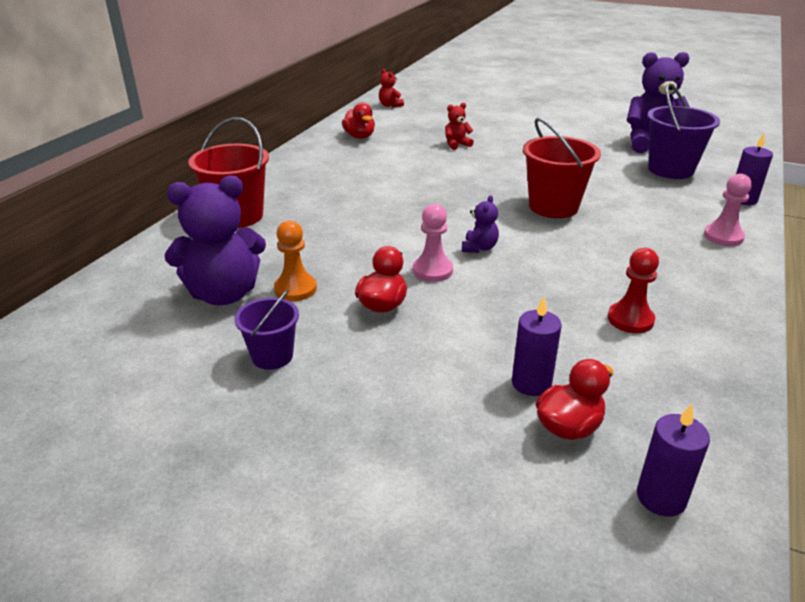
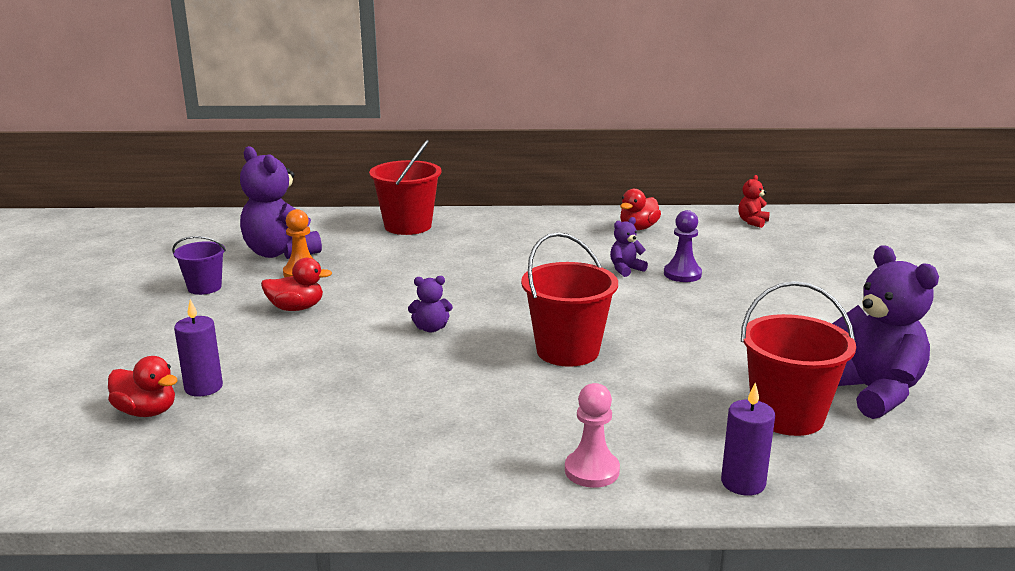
camera: 65 degrees right, 10 degrees down
pink pawn [413,204,453,282] -> none
red teddy bear [445,103,474,150] -> purple pawn [664,210,702,282]
red pawn [608,248,659,333] -> none
purple candle [637,404,710,517] -> none
purple bucket [647,83,720,179] -> red bucket [741,281,856,436]
none -> purple teddy bear [610,217,648,277]

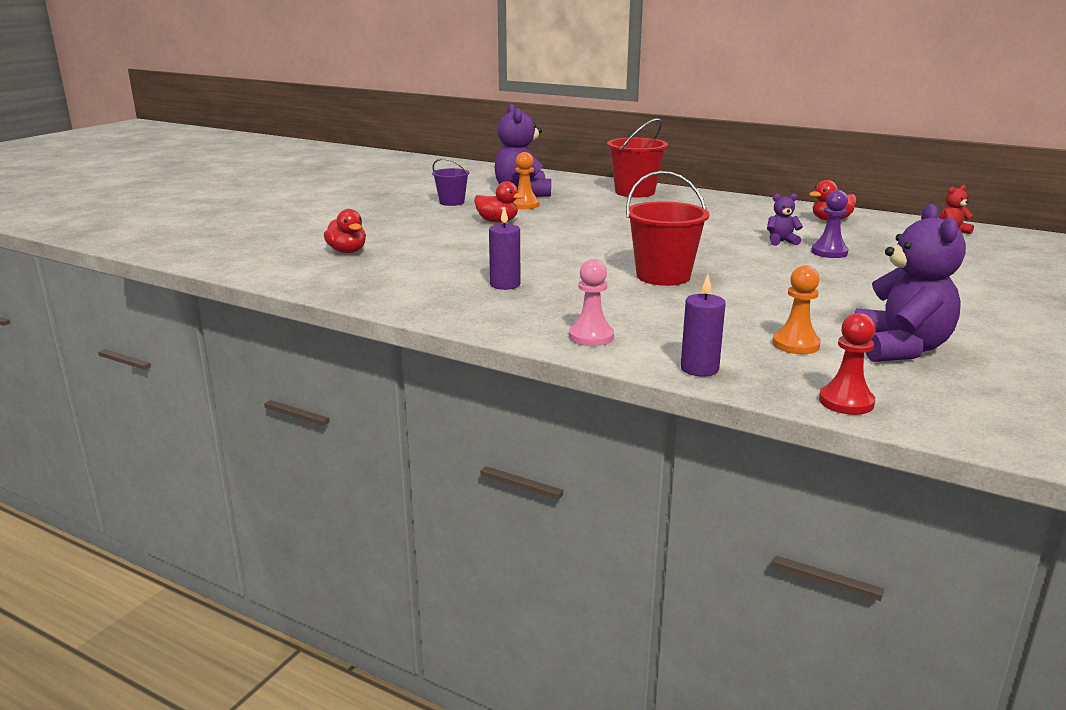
camera: 30 degrees right, 0 degrees up
purple candle [174,299,223,397] -> purple candle moved to [489,207,521,290]
purple teddy bear [408,276,453,332] -> none
red bucket [741,281,856,436] -> orange pawn [773,265,821,354]
none -> red pawn [819,313,876,415]

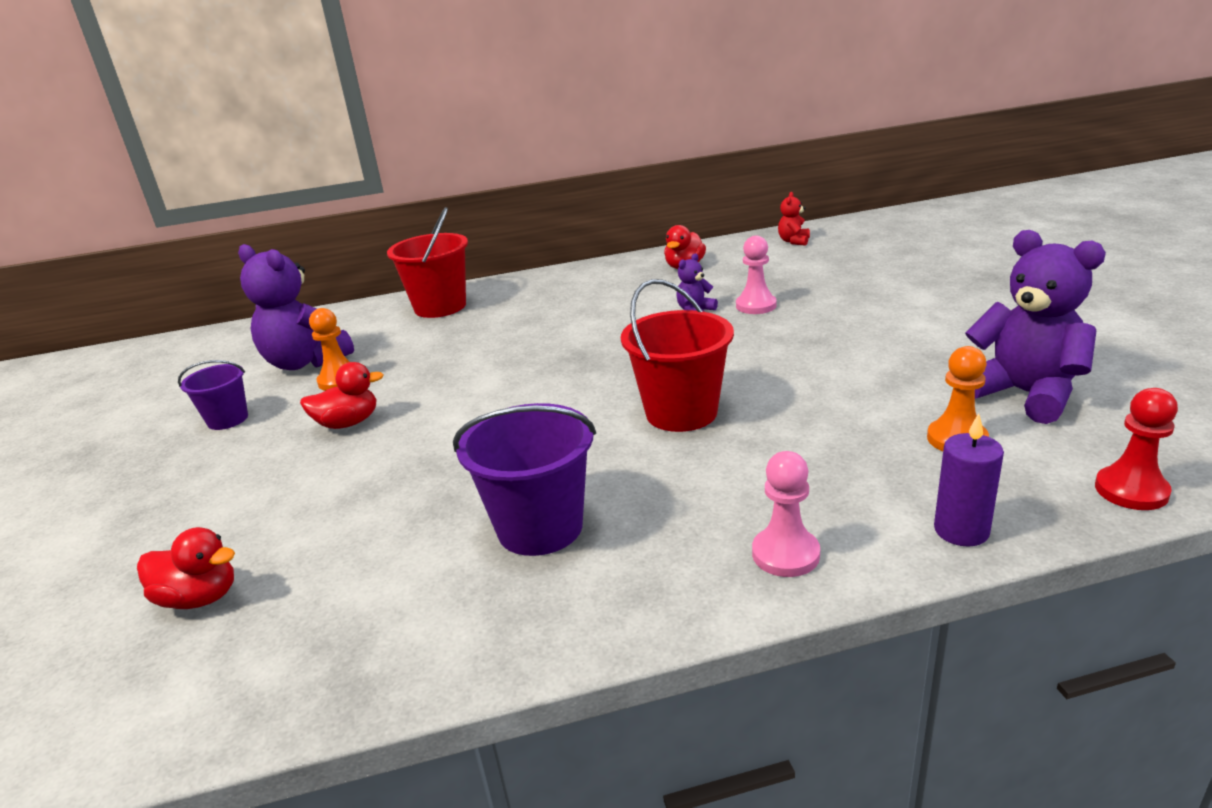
camera: 40 degrees left, 5 degrees up
purple candle [489,207,521,290] -> purple bucket [453,403,596,556]
purple pawn [811,190,849,258] -> pink pawn [736,235,777,314]

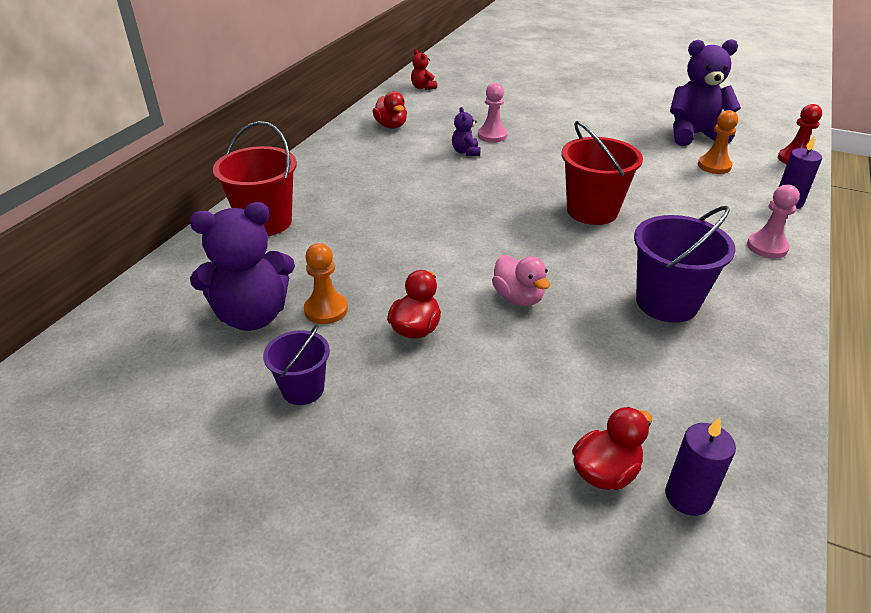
camera: 55 degrees left, 10 degrees up
none -> pink duck [492,255,550,306]
none -> purple candle [665,417,736,516]

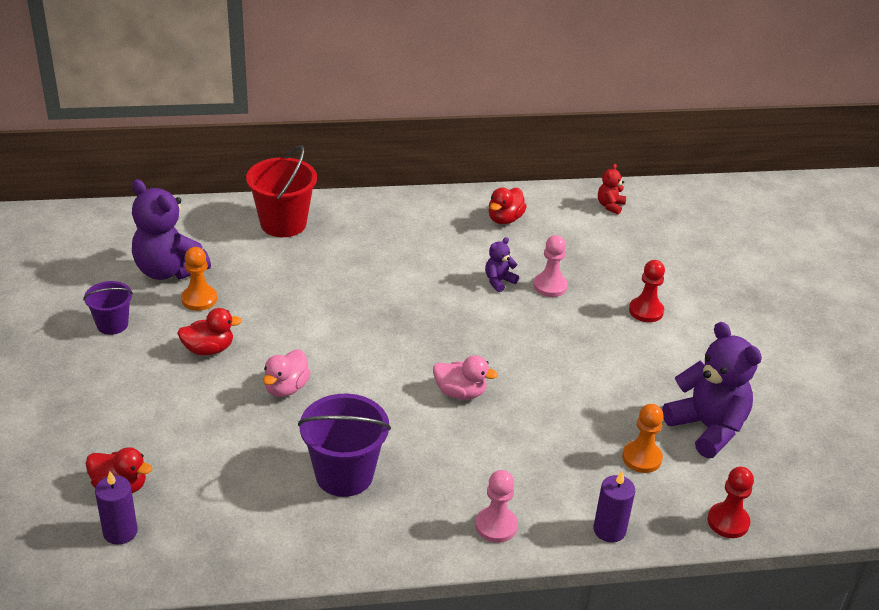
camera: 55 degrees right, 0 degrees up
red bucket [561,121,643,225] -> pink duck [433,355,498,400]
none -> red pawn [629,260,665,322]

